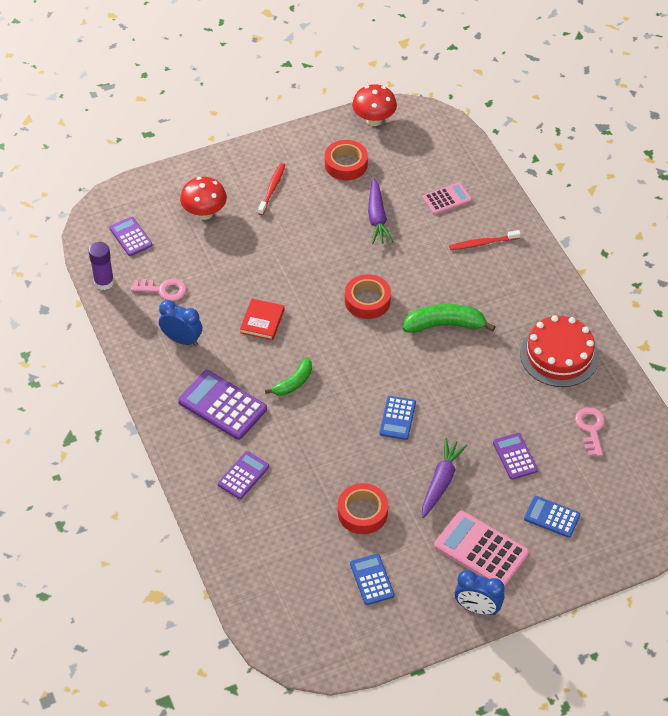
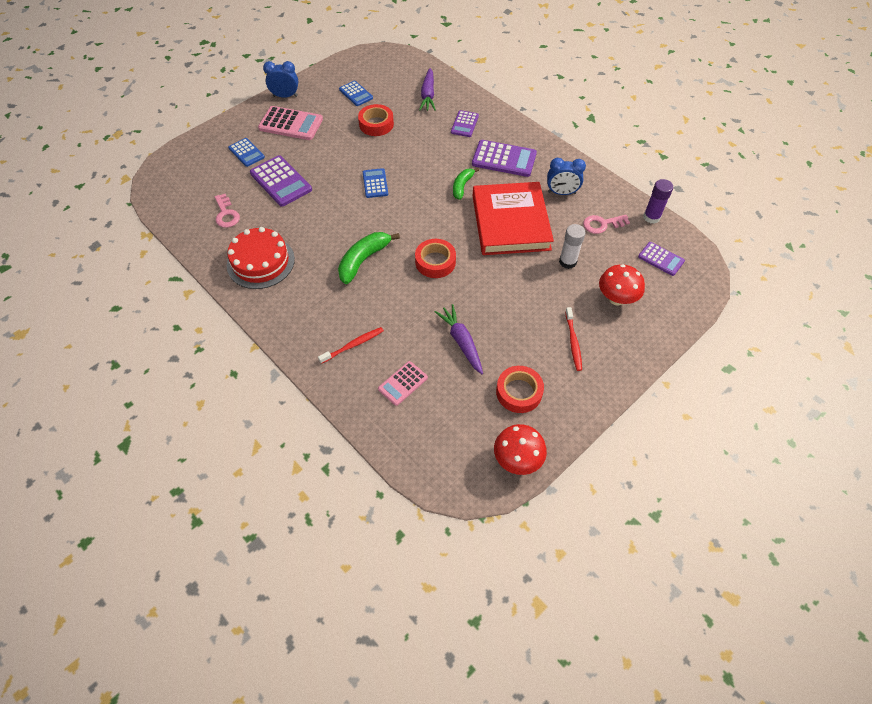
camera: 160 degrees right, 5 degrees up
red book [240,299,284,340] -> red book [473,182,554,255], size x2.37
green banana [402,304,496,333] -> green banana turned 150 degrees clockwise [338,232,400,284]
purple carrot [422,438,468,518] -> purple carrot moved to [419,68,436,111]
purple calculator [493,433,538,480] -> purple calculator [250,155,312,207], size x1.66
blue calculator [524,496,580,538] -> blue calculator turned 45 degrees clockwise [228,138,265,167]
none -> white glue stick [559,224,586,269]

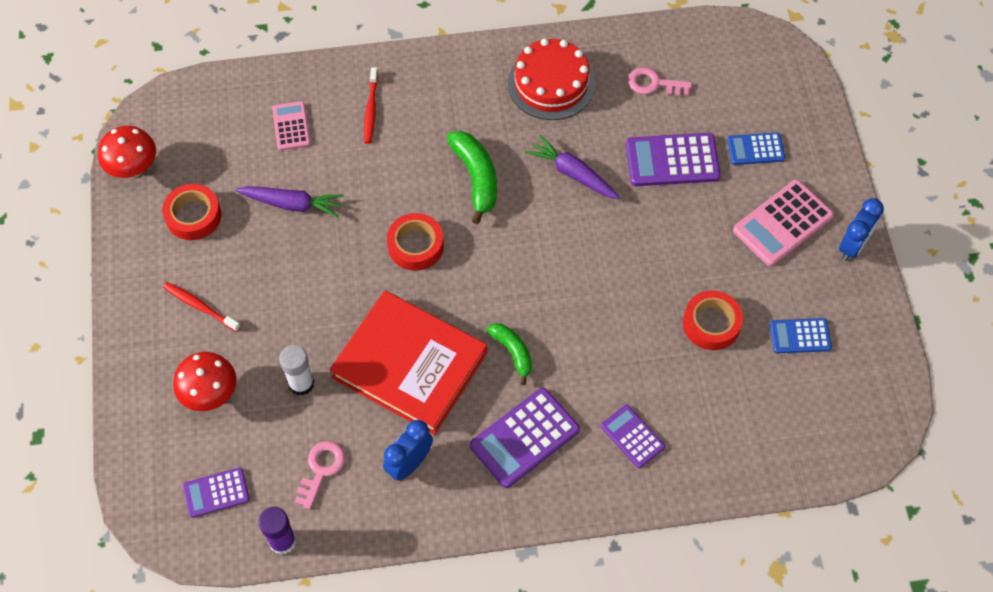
camera: 125 degrees right, 5 degrees up
blue calculator [363,168,388,198] -> none
purple carrot [419,68,436,111] -> purple carrot moved to [525,135,620,199]

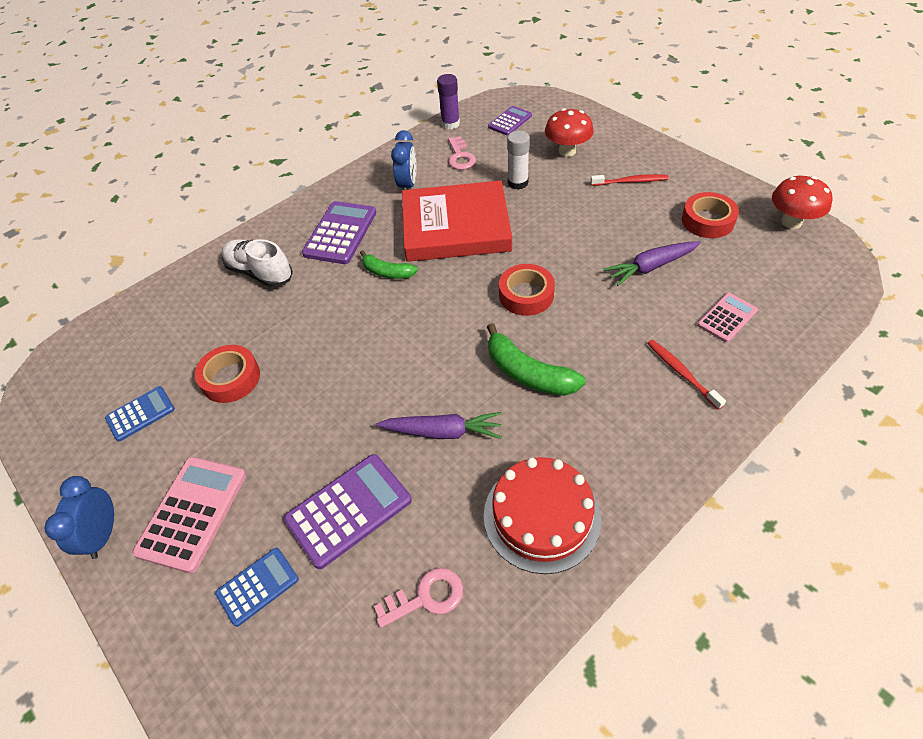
camera: 150 degrees right, 10 degrees down
pink calculator [272,101,310,151] -> pink calculator turned 90 degrees counterclockwise [697,293,758,343]
purple calculator [601,405,665,468] -> white shoe [222,239,293,287]

